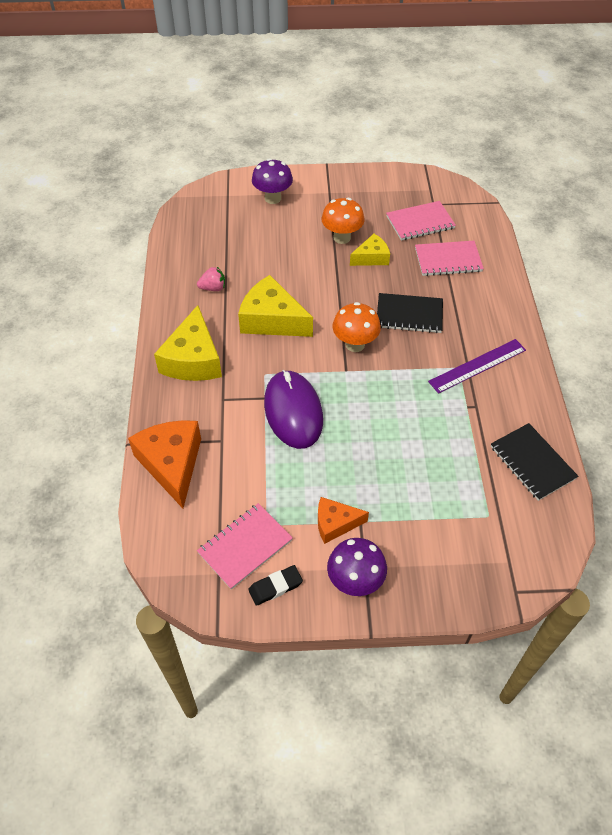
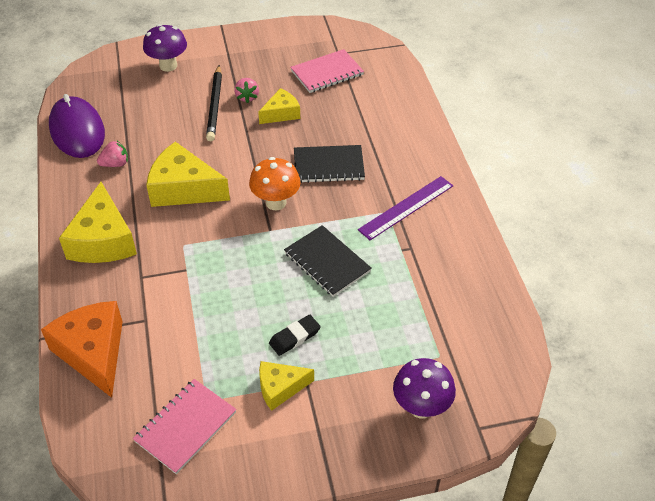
camera: 10 degrees left, 5 degrees down
black eraser [248,565,303,606] -> black eraser moved to [269,315,321,356]
purple mouse [264,370,323,449] -> purple mouse moved to [49,94,105,158]
orange cheese [318,497,369,544] -> yellow cheese [259,361,314,411]
orange mushroom [322,198,365,244] -> pink strawberry [234,78,259,103]
purple mushroom [327,538,387,596] -> purple mushroom moved to [393,358,456,418]
pink notebook [415,241,484,276] -> none
black notebook [491,423,578,501] -> black notebook moved to [284,225,372,297]
none -> black pencil [206,65,222,141]

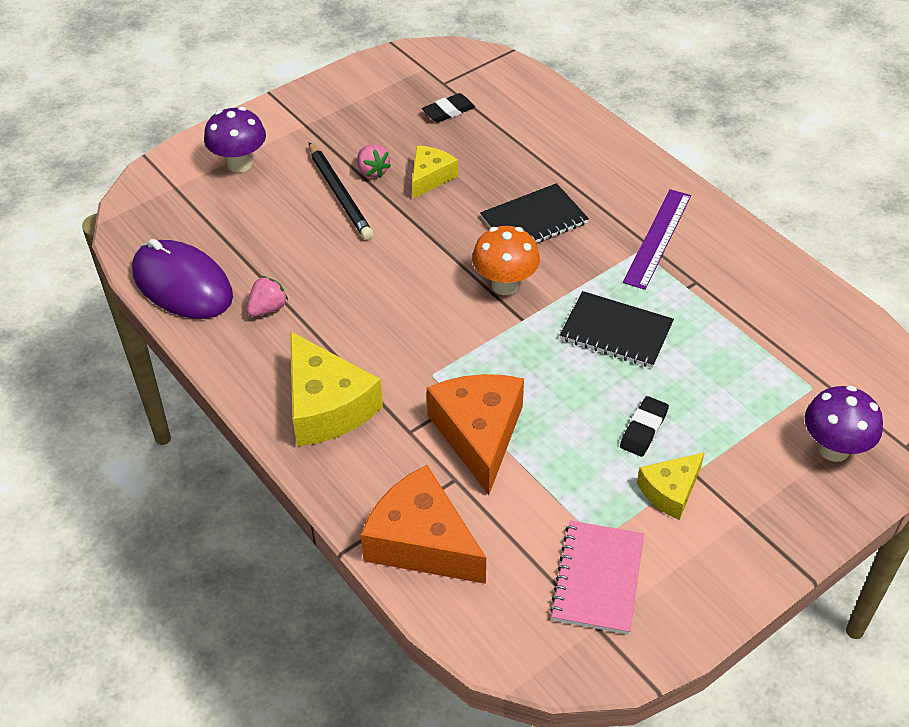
camera: 25 degrees left, 0 degrees up
yellow cheese [146,142,230,207] -> none
pink notebook [290,49,364,93] -> black eraser [422,93,475,123]
none -> orange cheese [427,374,524,495]

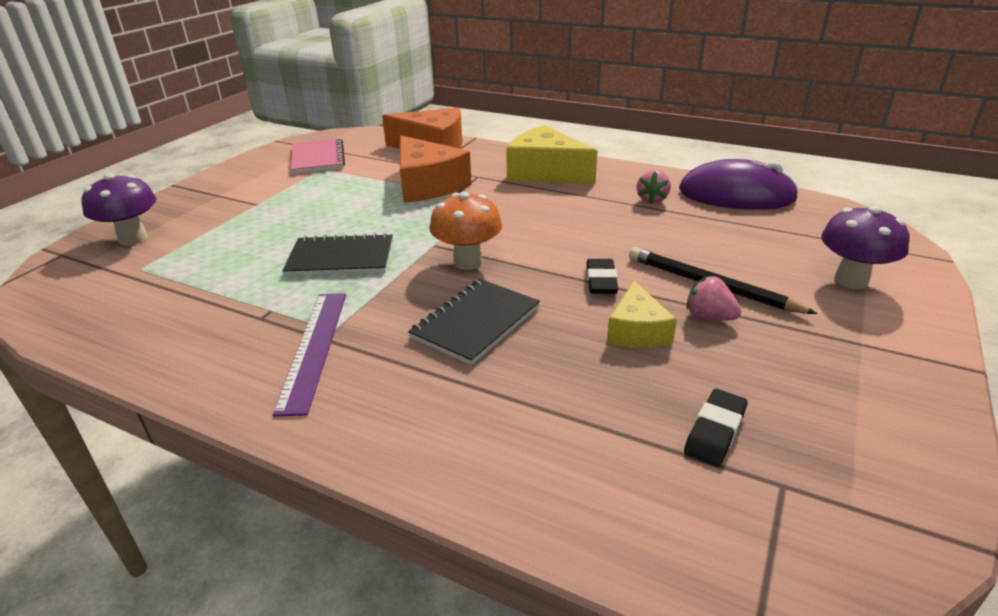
camera: 155 degrees right, 15 degrees down
black eraser [620,396,669,457] -> black eraser moved to [586,259,619,294]
yellow cheese [637,452,705,520] -> none

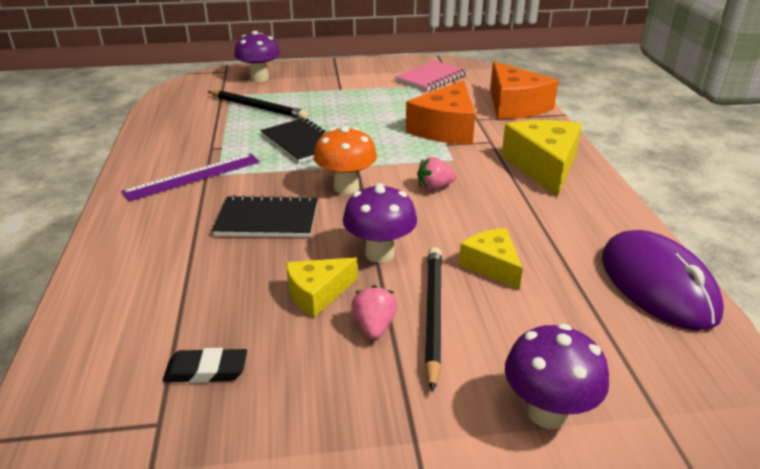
camera: 55 degrees right, 0 degrees up
black eraser [586,259,619,294] -> purple mushroom [343,183,417,263]
pink strawberry [637,170,671,204] -> pink strawberry moved to [417,157,456,191]
none -> black pencil [208,90,308,119]
none -> yellow cheese [459,228,523,290]

